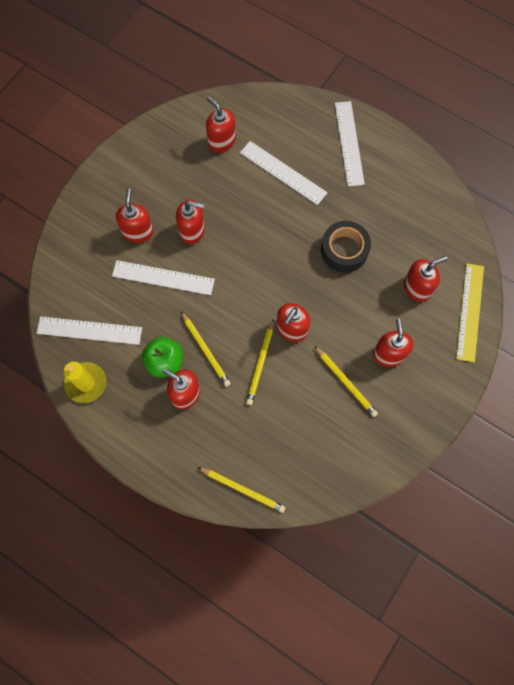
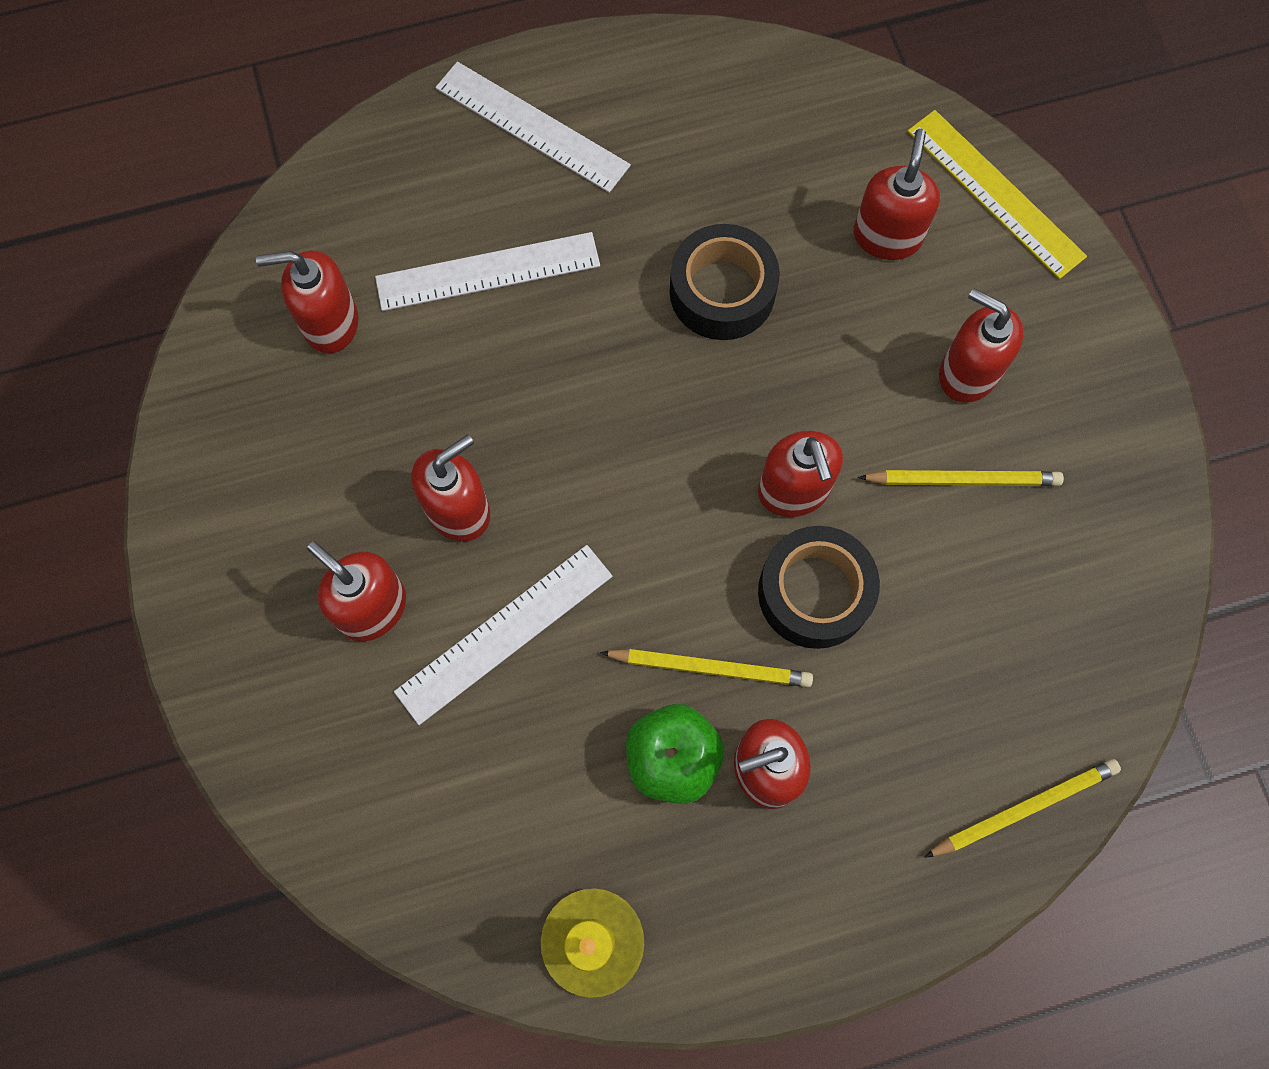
camera: 50 degrees left, 0 degrees up
white ruler [37,316,142,345] -> none
yellow pencil [246,319,274,405] -> black tape [758,526,880,649]

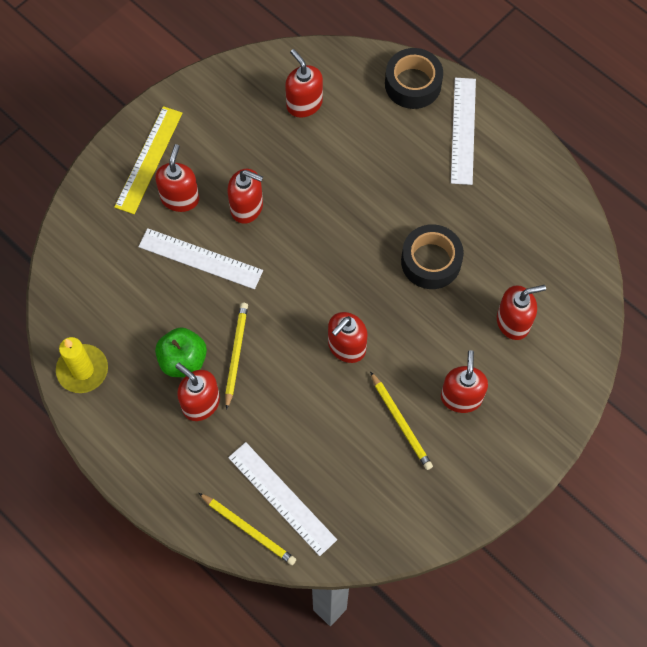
camera: 60 degrees right, 5 degrees down
white ruler [375,232,600,311] -> white ruler moved to [228,442,337,556]
yellow pencil [600,649,813,687] -> yellow pencil turned 150 degrees counterclockwise [225,303,248,410]
black tape [758,526,880,649] -> black tape moved to [385,48,443,109]
yellow ruler [907,110,1087,279] -> yellow ruler moved to [114,106,183,214]

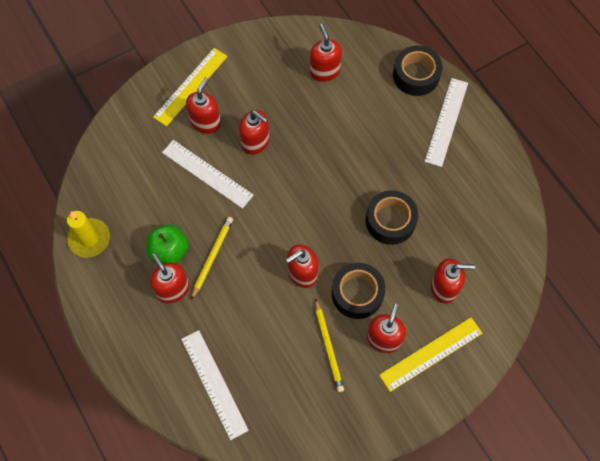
camera: 15 degrees right, 0 degrees up
yellow pencil [199,493,296,565] -> none
none -> black tape [332,263,385,319]
none -> yellow ruler [379,317,482,392]

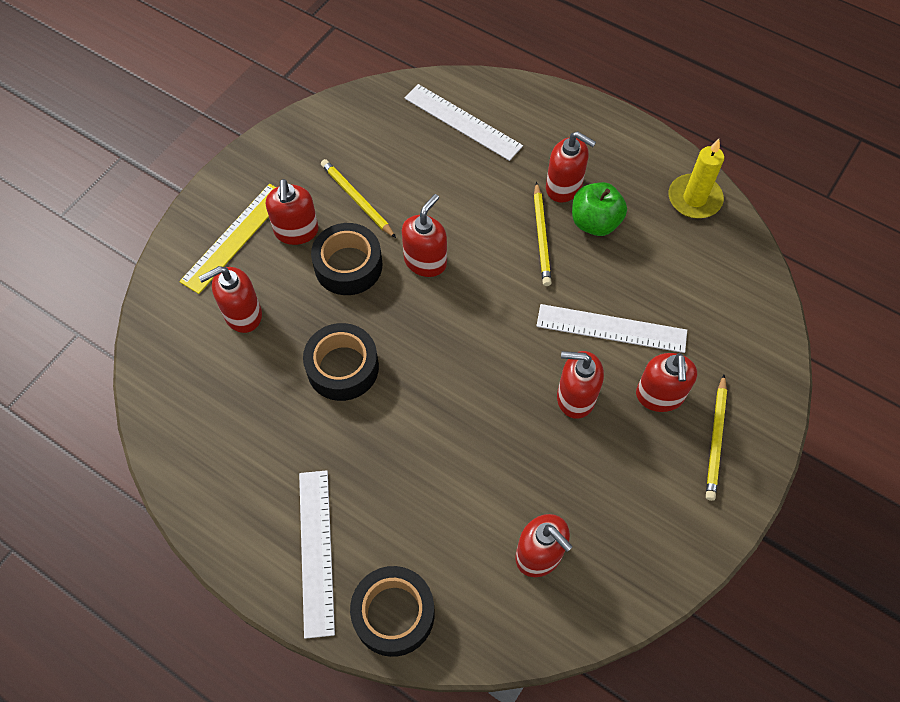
camera: 155 degrees right, 5 degrees down
yellow ruler [153,48,228,126] -> yellow pencil [706,375,727,501]

